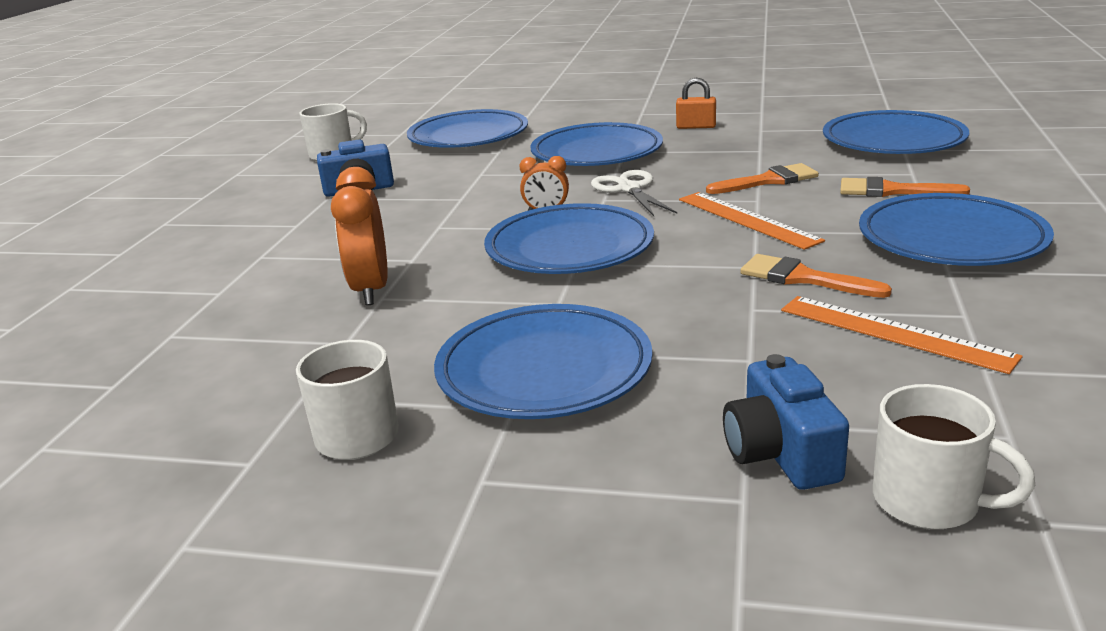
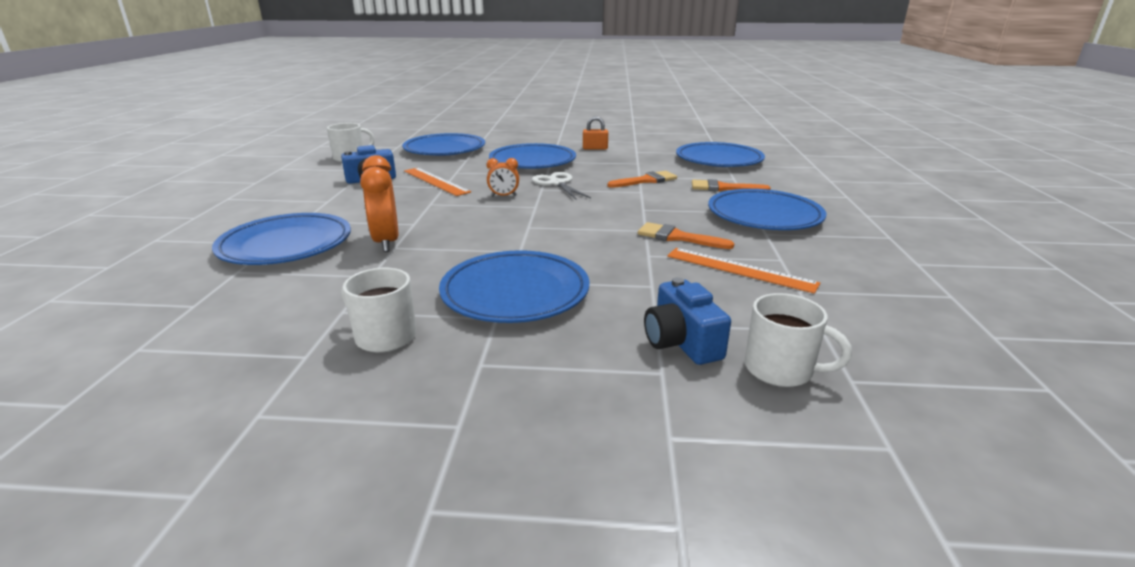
camera: 10 degrees left, 0 degrees up
blue plate [484,203,654,274] -> blue plate moved to [212,213,351,265]
orange ruler [679,192,825,250] -> orange ruler moved to [404,168,471,196]

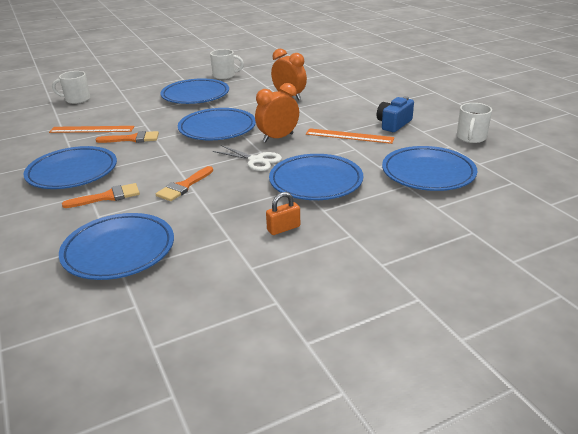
camera: 150 degrees right, 5 degrees up
blue plate [212,213,351,265] -> blue plate moved to [178,108,256,140]
orange clock [487,158,519,196] -> orange clock [255,83,299,142], size x1.78
blue camera [644,277,731,365] -> none

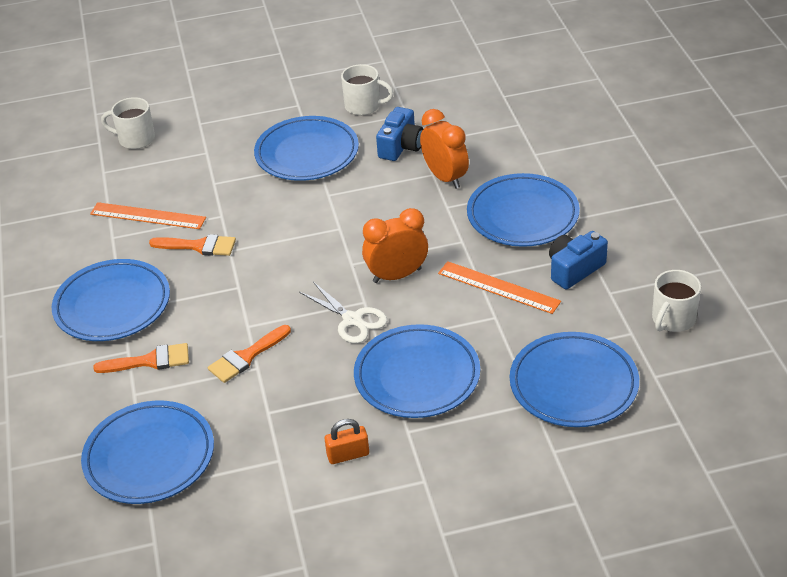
camera: 15 degrees right, 10 degrees up
blue plate [178,108,256,140] -> blue plate moved to [467,173,580,247]
none -> blue camera [376,107,423,161]

